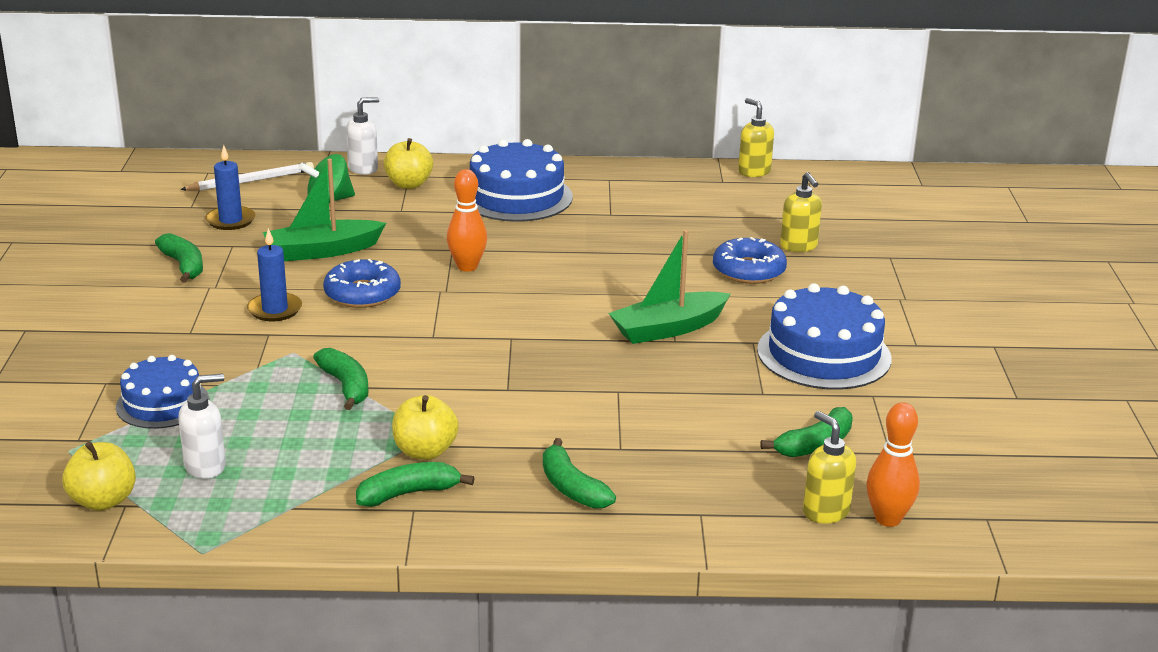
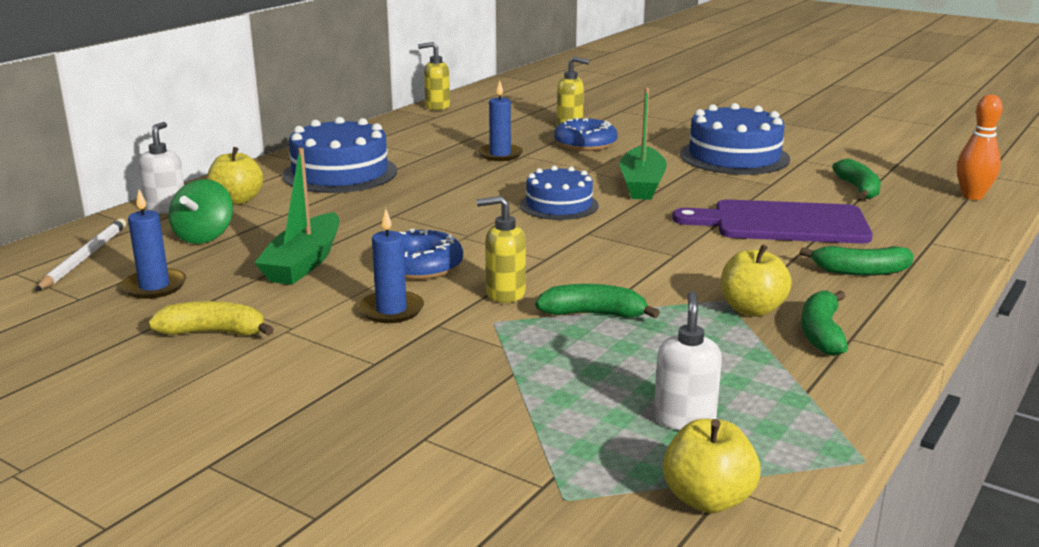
camera: 55 degrees left, 5 degrees down
blue cake [116,355,209,429] -> blue cake moved to [520,166,599,220]
green banana [155,233,203,283] -> yellow banana [148,301,274,336]
orange bowling pin [447,169,487,272] -> none
yellow soap dispenser [803,411,856,524] -> yellow soap dispenser moved to [477,196,526,303]
none -> blue candle [478,80,523,161]
none -> purple cutting board [672,200,872,244]

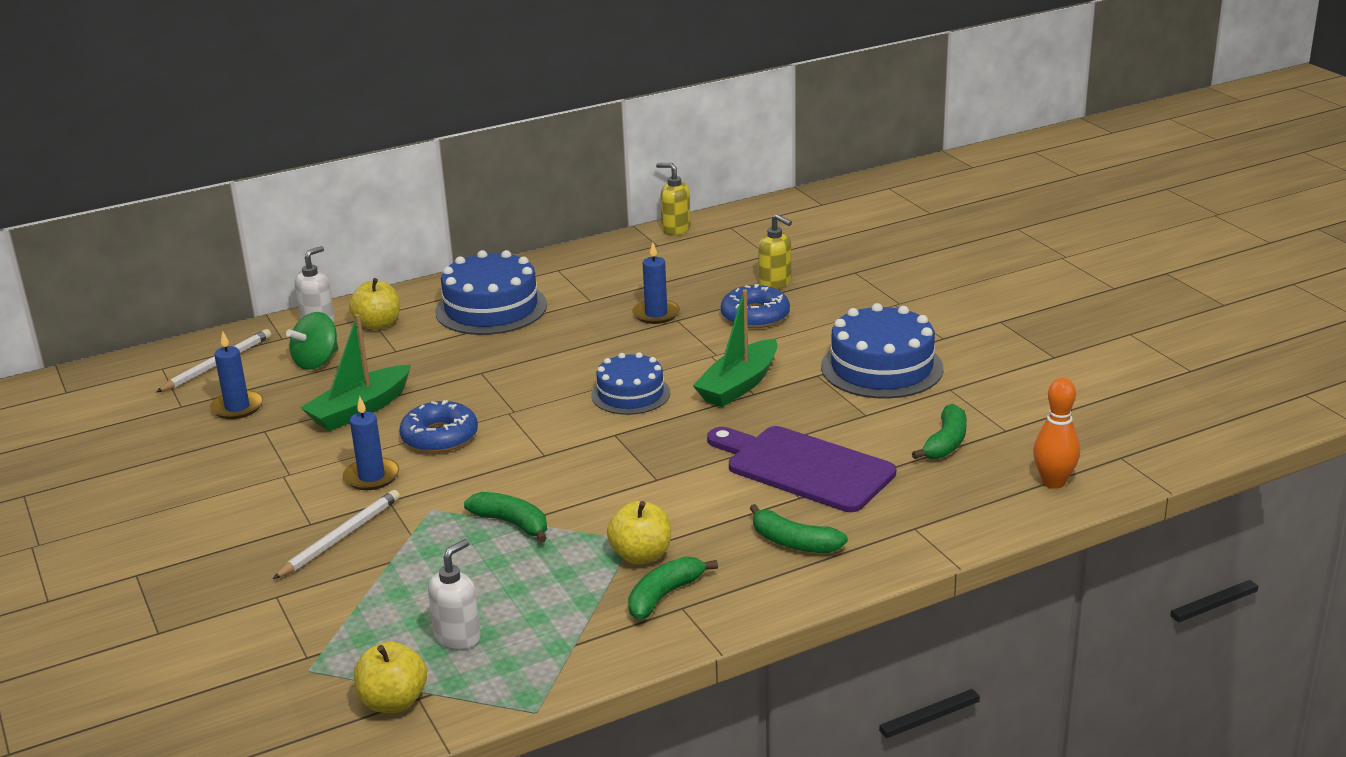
camera: 30 degrees right, 5 degrees up
yellow banana [148,301,274,336] -> none
yellow soap dispenser [477,196,526,303] -> none
none -> white pencil [273,490,400,579]

